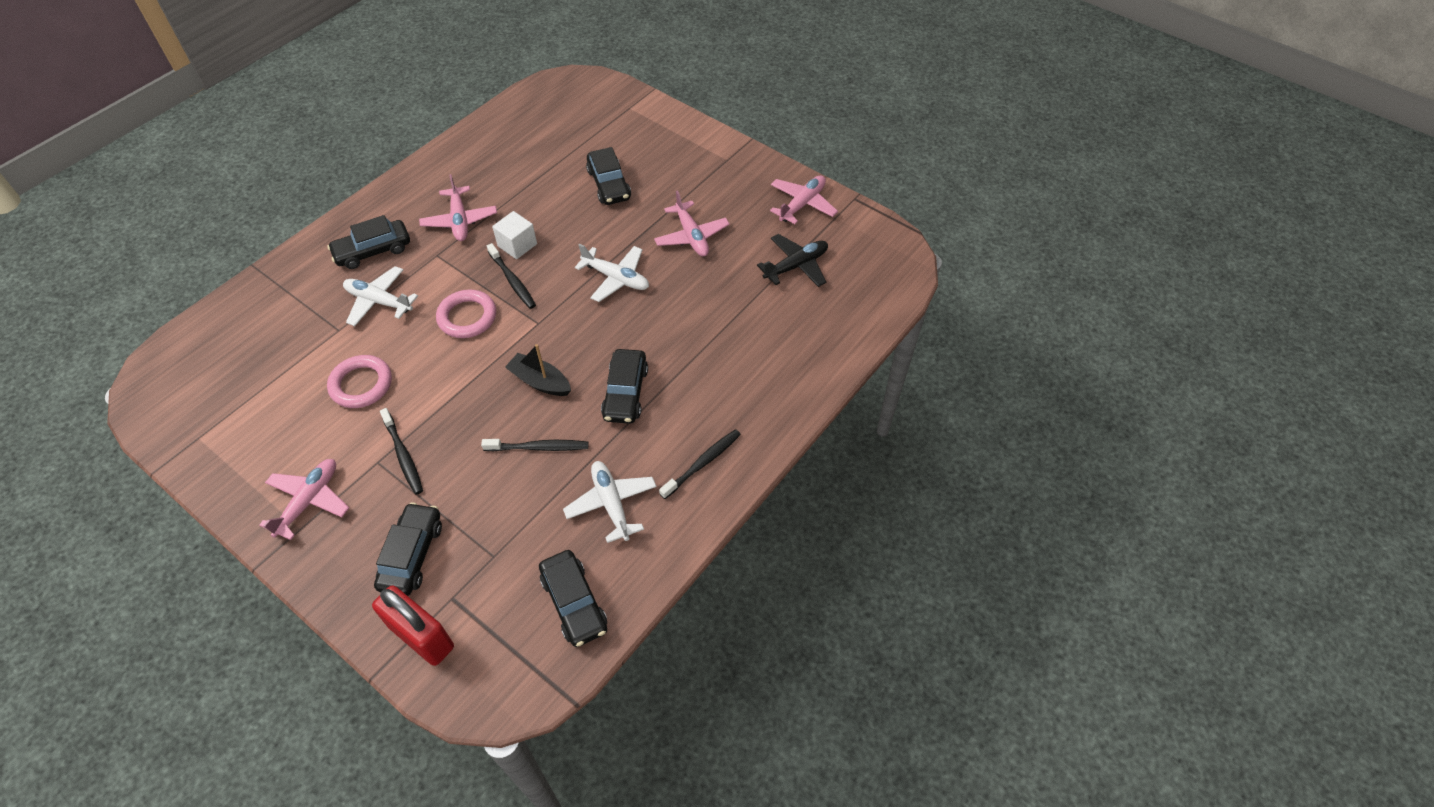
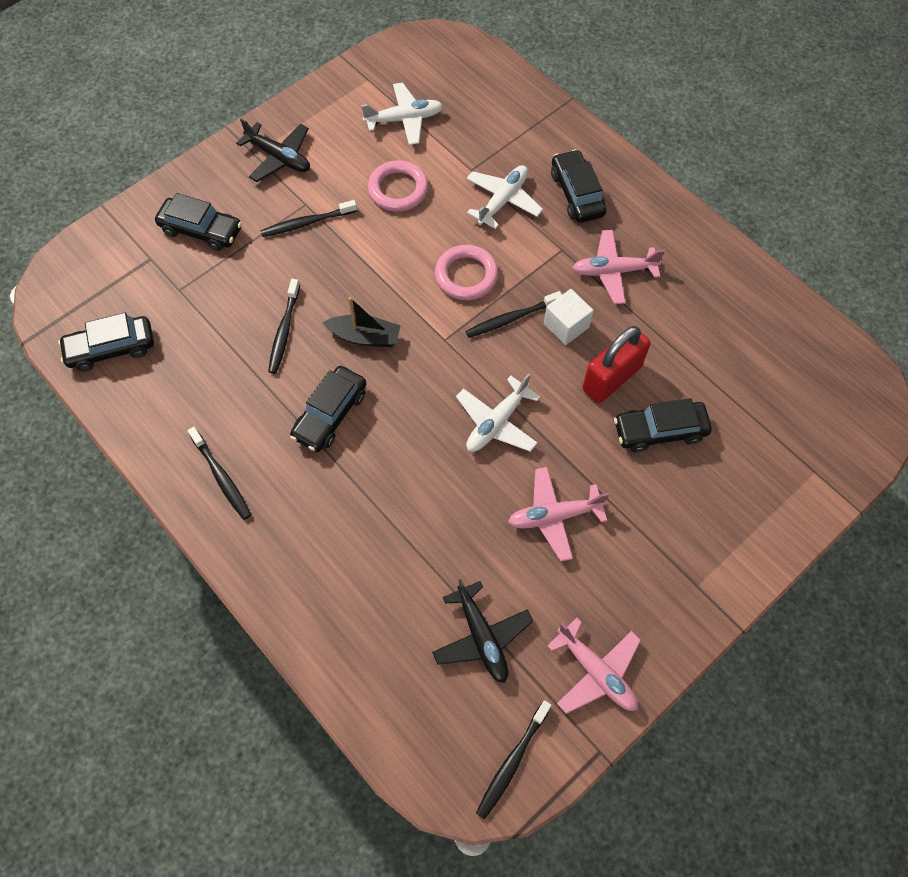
camera: 100 degrees right, 10 degrees up
pink plane [259,459,349,540] -> black plane [236,118,310,182]
red padlock [372,585,454,666] -> red padlock moved to [582,326,651,403]
black boat [505,344,571,396] -> black boat turned 60 degrees clockwise [323,297,401,347]
white plane [563,461,657,543] -> white plane moved to [361,82,443,145]
black car [601,349,648,424] -> black car turned 75 degrees counterclockwise [290,366,367,452]
none -> black toothbrush [476,700,552,820]

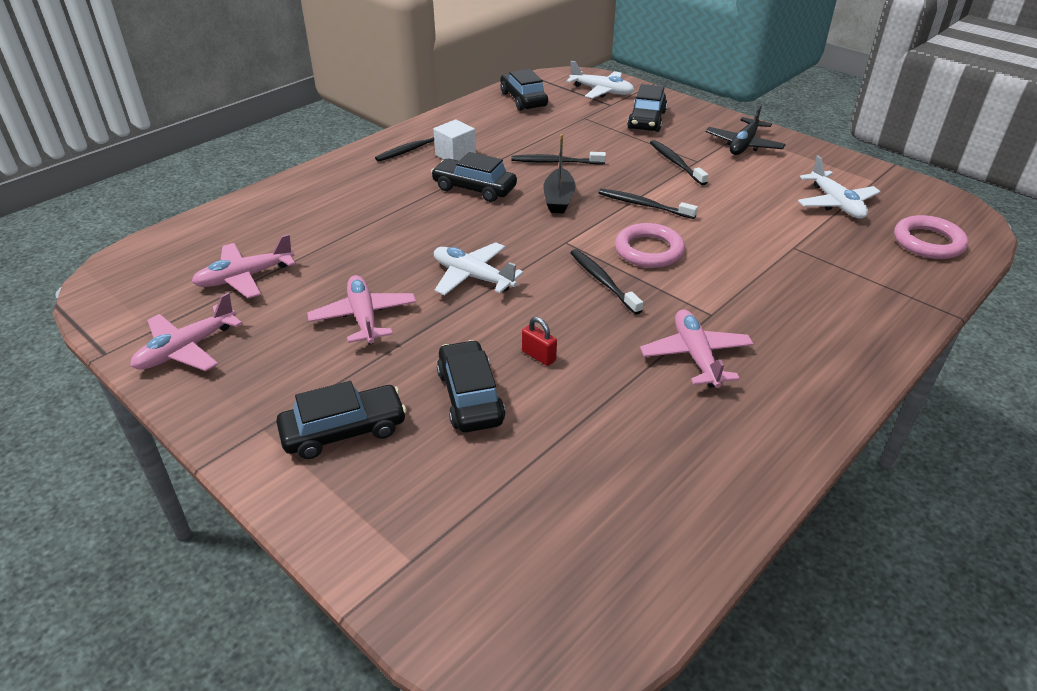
camera: 85 degrees right, 25 degrees down
pink ring [368,160,428,212] -> pink ring moved to [894,215,968,259]
black plane [432,579,533,683] -> pink plane [192,234,295,298]
white plane [466,165,543,229] -> white plane moved to [566,61,634,99]
black toothbrush [476,700,552,820] -> black toothbrush moved to [599,189,698,219]
white cube [544,289,594,345] -> white cube moved to [433,120,476,161]
black car [551,149,606,223] -> black car moved to [276,381,407,459]
red padlock [582,326,651,403] -> red padlock [522,317,557,366], size x0.45

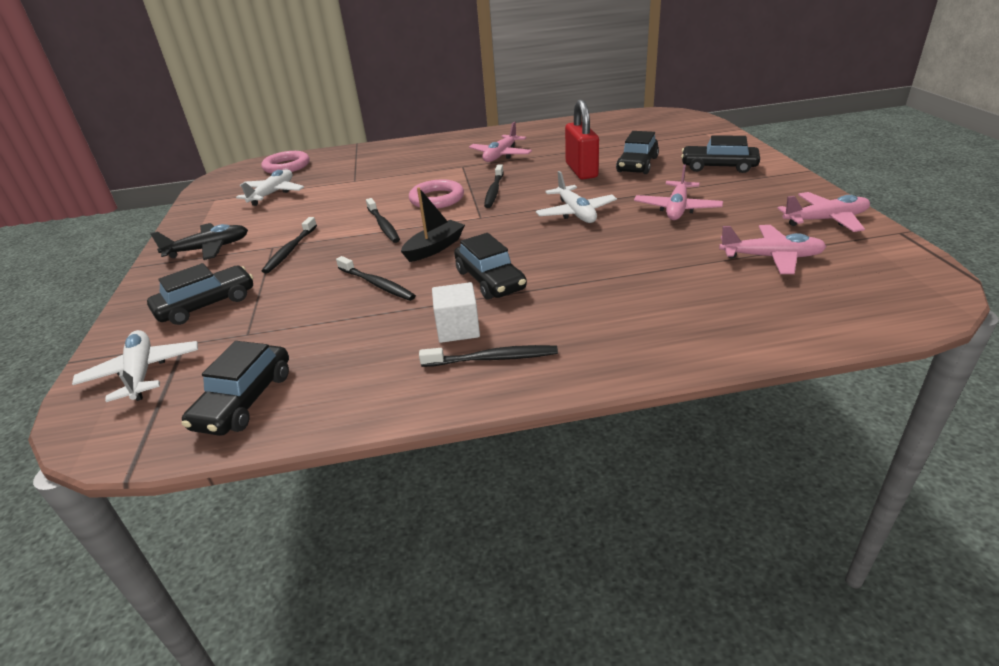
camera: 140 degrees left, 5 degrees down
red padlock [522,317,557,366] -> red padlock [565,100,599,179], size x2.21

